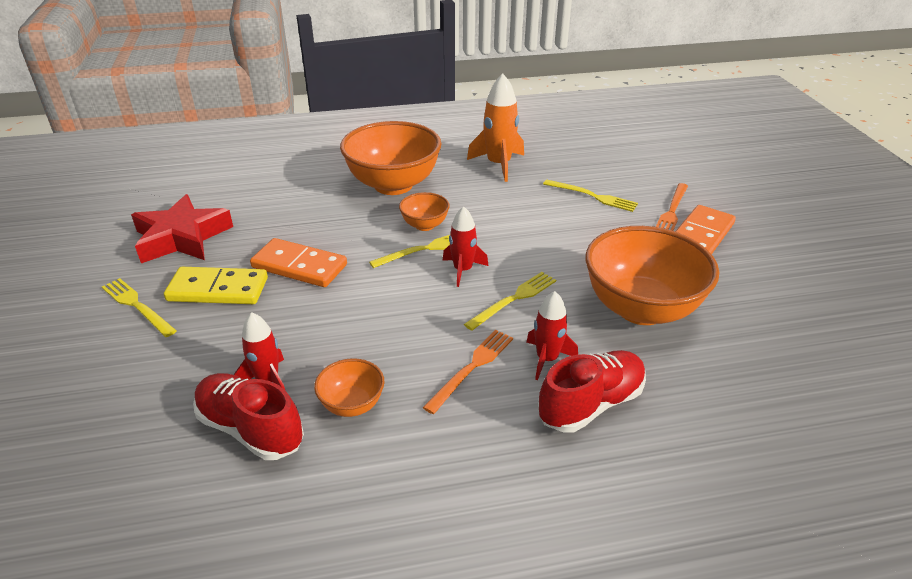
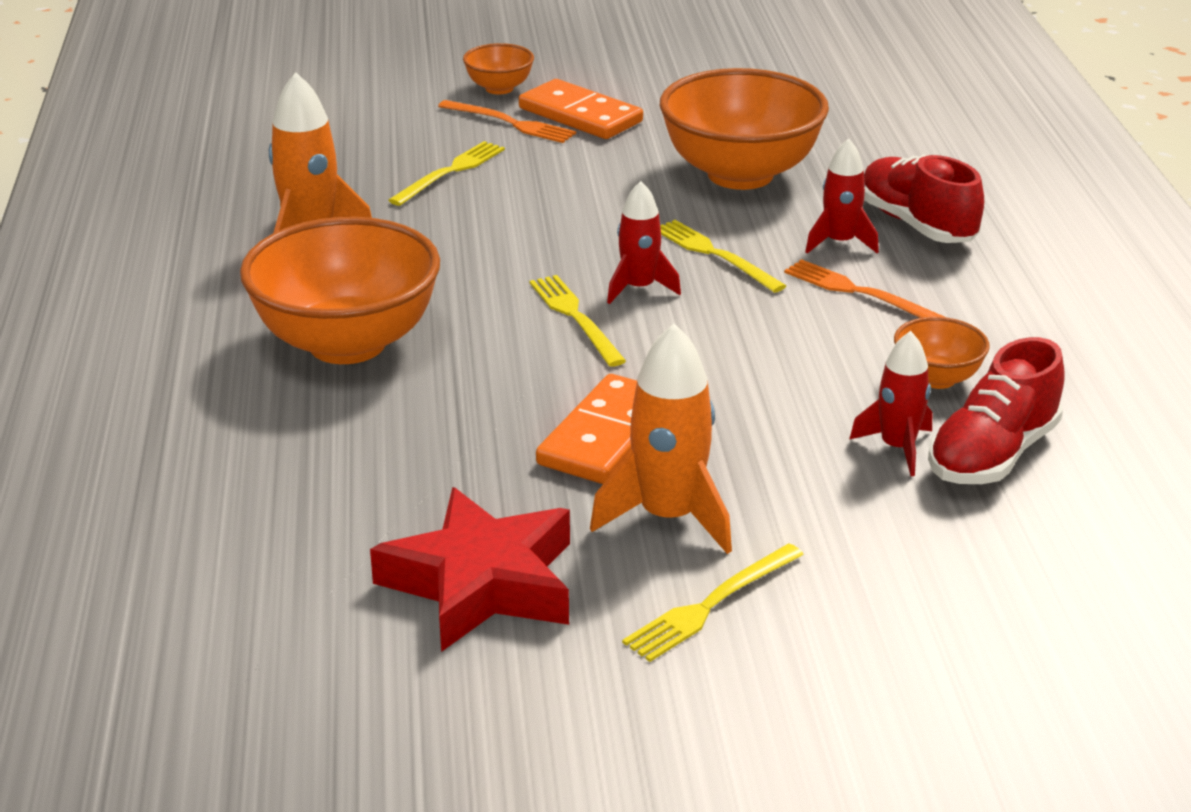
camera: 85 degrees left, 5 degrees down
yellow domino [164,267,268,304] -> orange rocket [590,324,732,554]
orange bowl [399,192,450,231] -> orange bowl moved to [463,43,534,94]

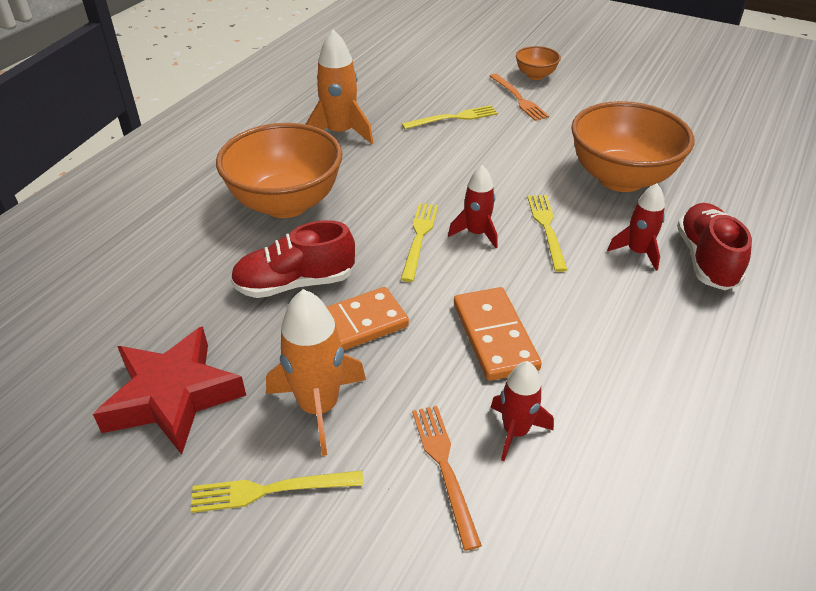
camera: 35 degrees right, 10 degrees up
orange domino [519,79,643,139] -> orange domino moved to [454,287,542,381]
orange fork [784,259,945,318] -> orange fork moved to [412,406,482,551]
orange bowl [894,317,990,389] -> none
red shoe [928,337,1065,484] -> red shoe moved to [230,220,355,298]

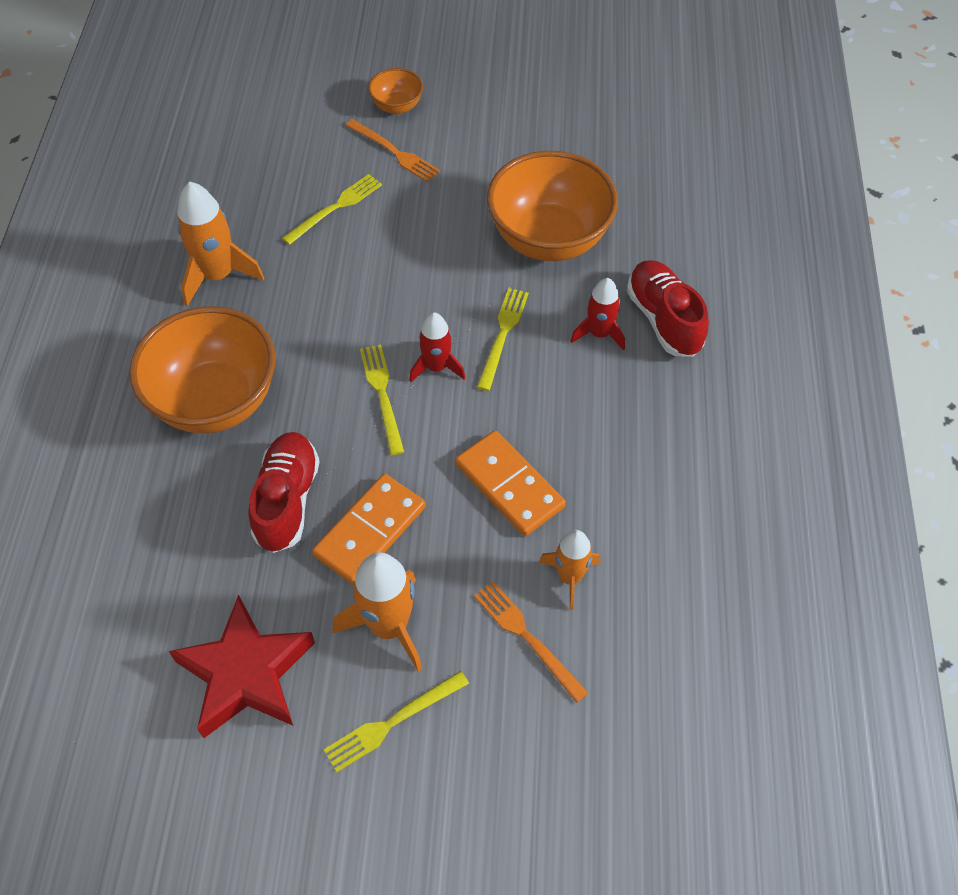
camera: 25 degrees left, 15 degrees up
red shoe [230,220,355,298] -> red shoe turned 135 degrees clockwise [248,432,320,553]
red rocket [491,361,554,461] -> orange rocket [539,530,600,610]
yellow fork [527,195,567,272] -> yellow fork turned 45 degrees clockwise [477,288,529,391]

